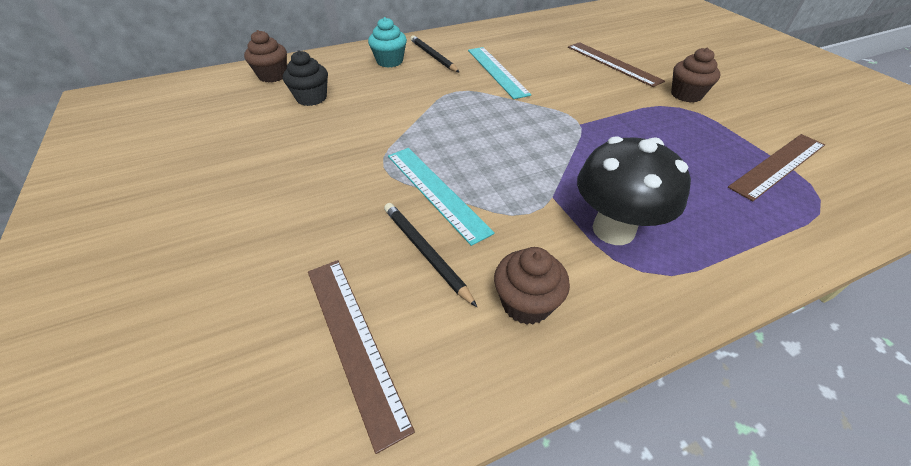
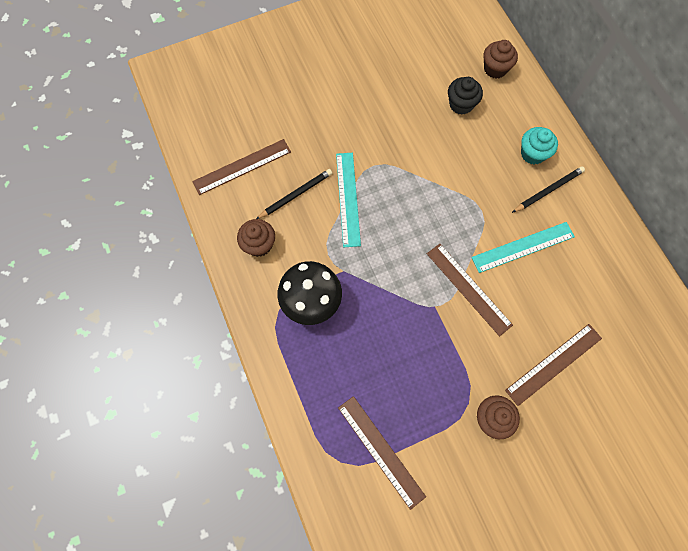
camera: 90 degrees right, 25 degrees up
turquoise ruler [388,148,495,246] -> turquoise ruler turned 60 degrees counterclockwise [336,153,361,247]
none -> brown ruler [427,244,513,336]

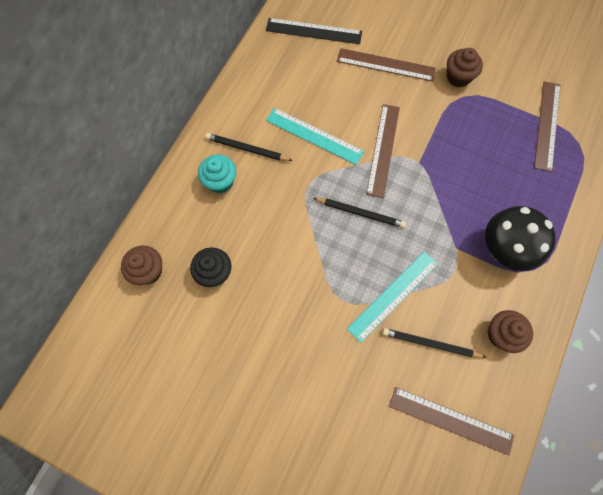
camera: 130 degrees left, 0 degrees up
none -> black ruler [266,18,362,44]
none -> black pencil [314,198,406,228]

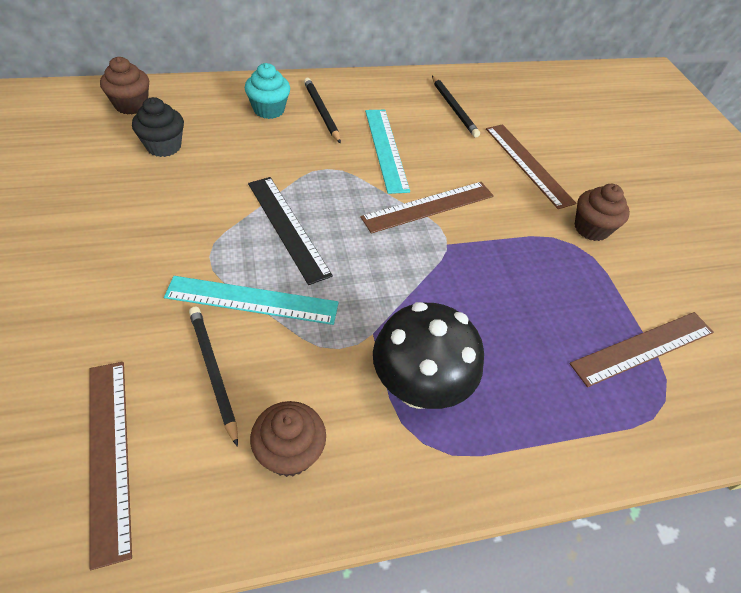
camera: 45 degrees right, 20 degrees down
black ruler [266,18,362,44] -> black ruler moved to [248,177,333,285]
black pencil [314,198,406,228] -> black pencil moved to [432,76,480,138]

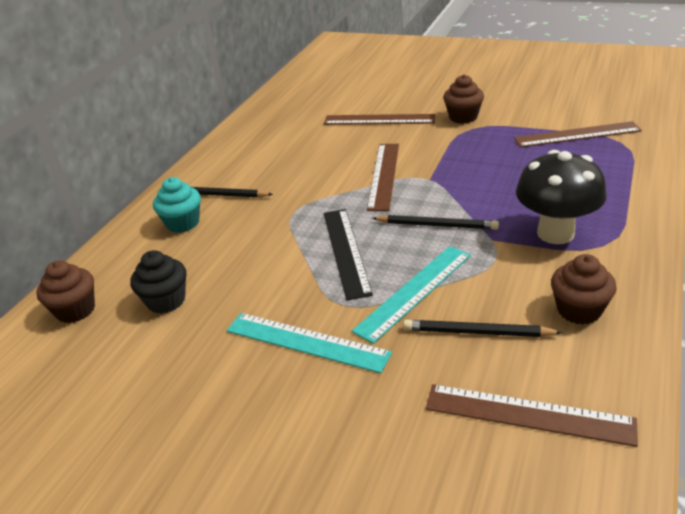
camera: 45 degrees left, 15 degrees down
black ruler [248,177,333,285] -> black ruler turned 75 degrees clockwise [324,209,373,300]
turquoise ruler [365,110,410,194] -> turquoise ruler moved to [227,313,392,373]
black pencil [432,76,480,138] -> black pencil moved to [372,215,499,230]
brown ruler [569,312,714,387] -> brown ruler turned 75 degrees clockwise [514,121,642,148]

